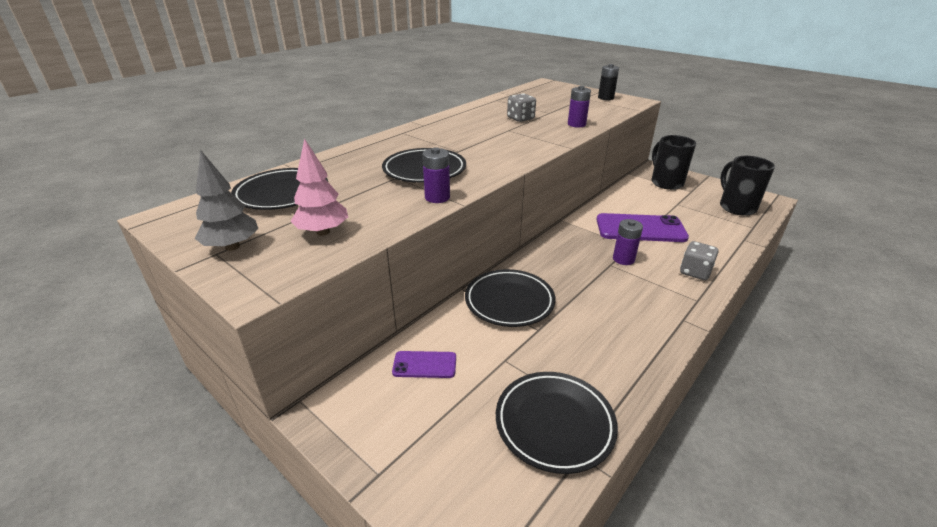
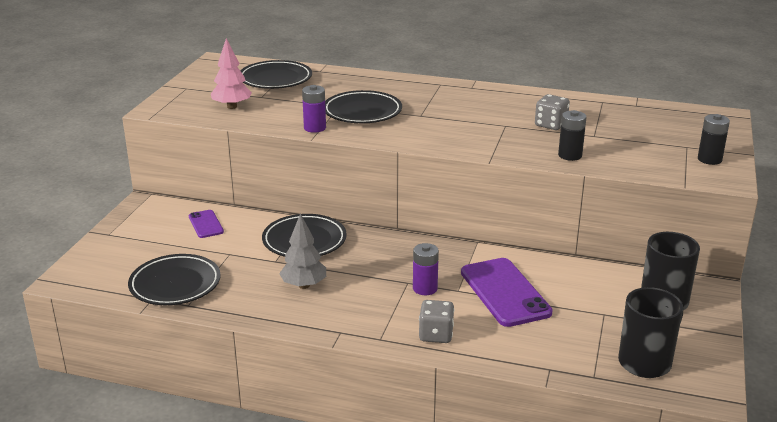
camera: 65 degrees right, 5 degrees down
grey tree [194,150,258,251] -> grey tree moved to [279,213,326,289]
purple battery [568,86,591,127] -> black battery [558,110,587,161]

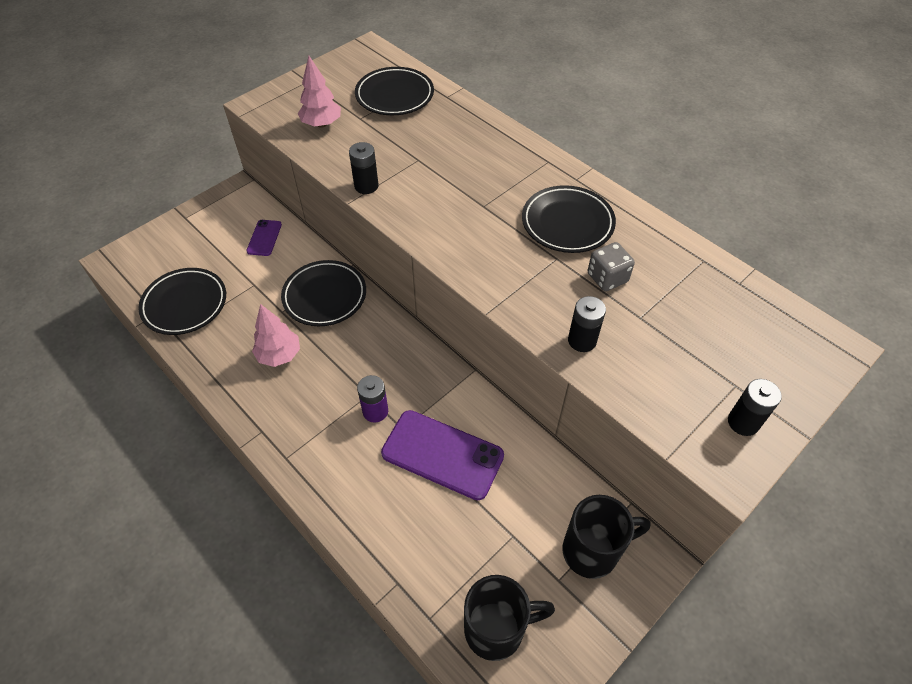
camera: 30 degrees right, 25 degrees up
grey tree [279,213,326,289] -> pink tree [252,304,300,367]
purple battery [302,85,326,133] -> black battery [349,142,378,194]
black plate [325,90,402,123] -> black plate moved to [522,185,616,253]
grey dice [419,300,454,343] -> none
purple phone [461,258,553,327] -> purple phone turned 75 degrees counterclockwise [381,410,504,501]

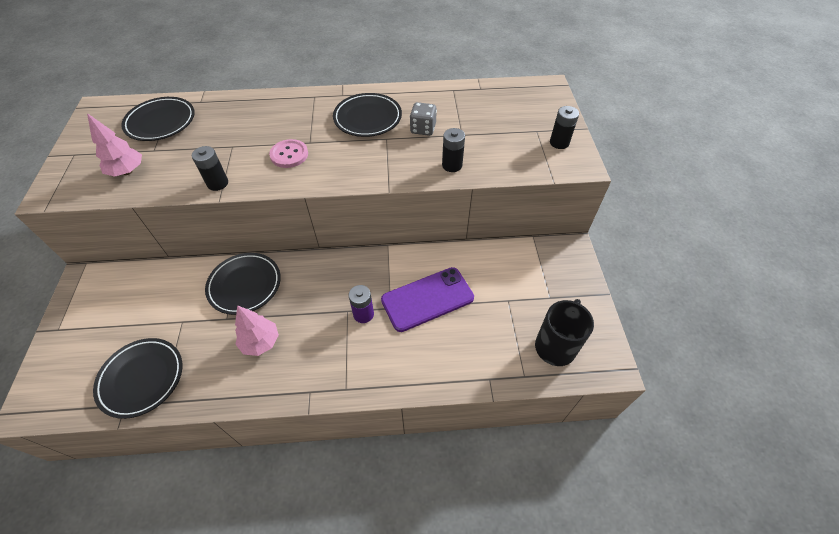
camera: 50 degrees left, 0 degrees up
purple phone [247,220,282,256] -> none
black mug [563,495,651,579] -> none
none -> pink button [269,139,308,168]

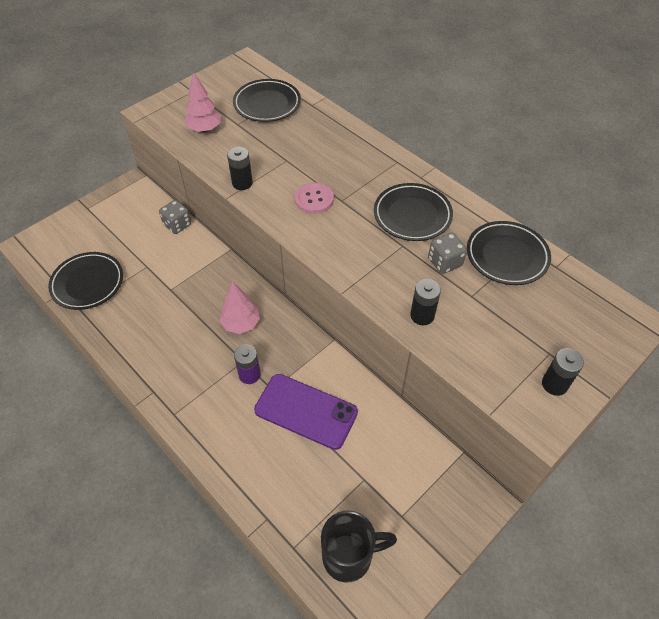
camera: 50 degrees right, 0 degrees up
black plate [205,253,281,315] -> black plate moved to [467,221,551,285]
pink tree [235,305,279,356] -> pink tree moved to [220,281,260,334]
none -> grey dice [159,200,191,234]

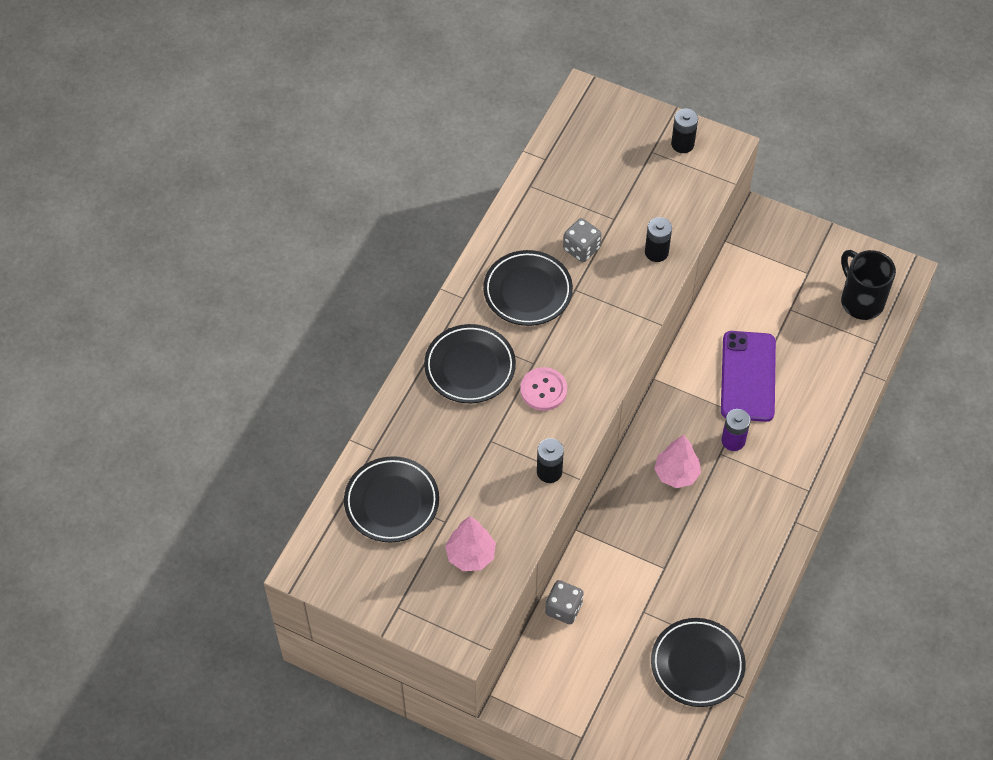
camera: 110 degrees left, 5 degrees up
black plate [467,221,551,285] -> black plate moved to [424,324,516,403]

